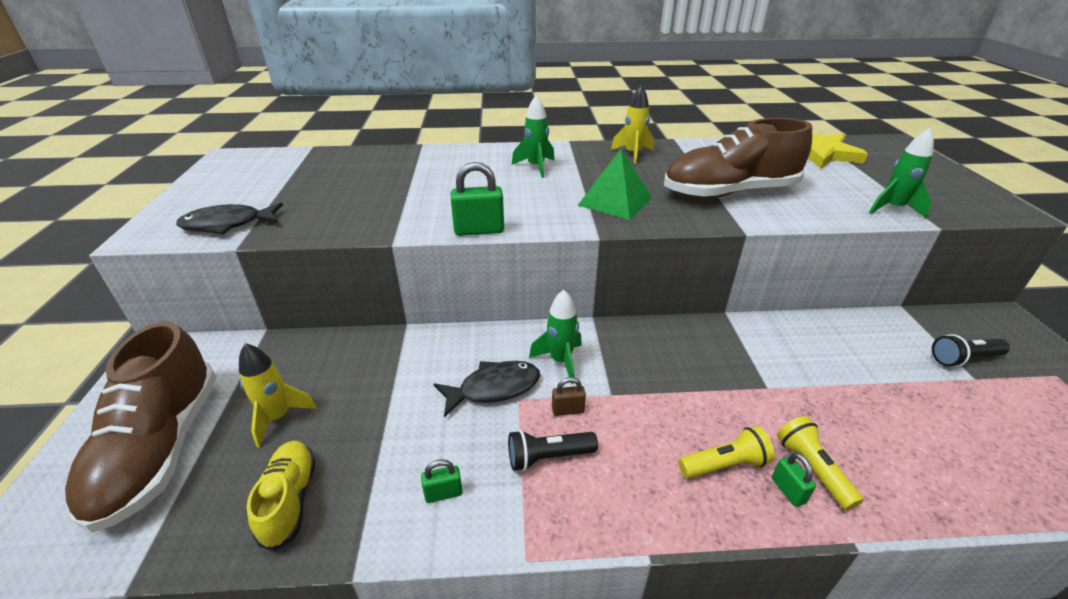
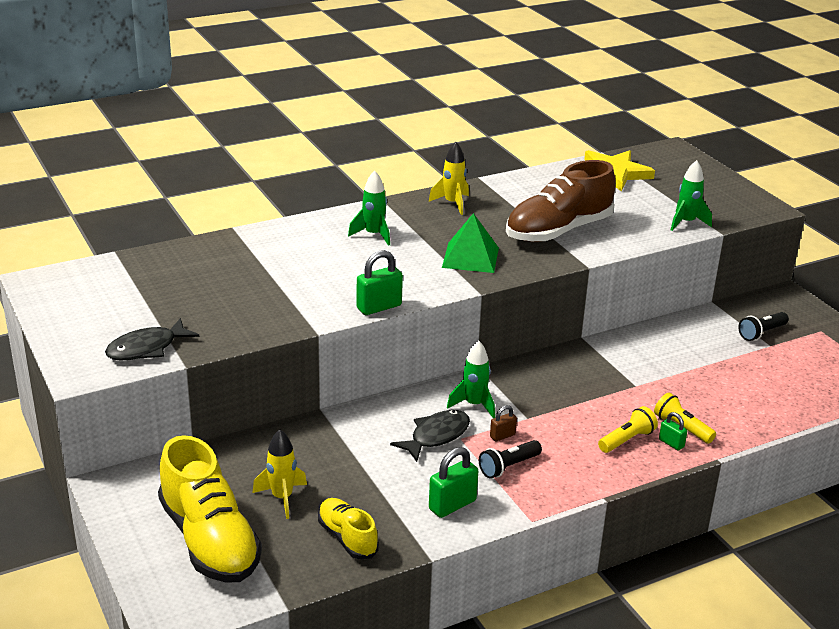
camera: 25 degrees left, 5 degrees down
brown shoe [65,321,217,533] -> yellow shoe [158,435,262,583]
green padlock [421,459,463,503] -> green padlock [429,447,478,518], size x1.76

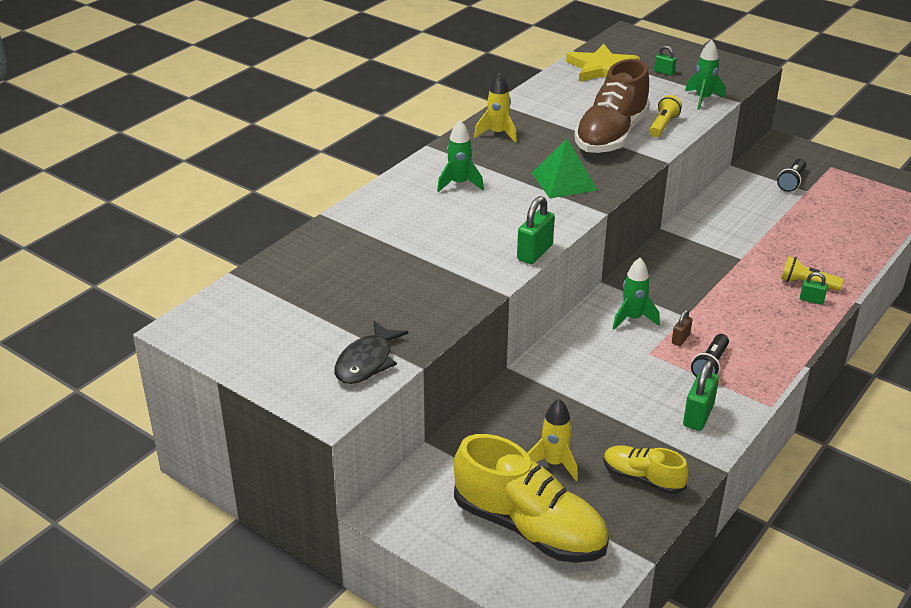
camera: 25 degrees left, 5 degrees up
black fish [390,410,470,462] -> none
yellow flashlight [598,406,658,453] -> yellow flashlight moved to [649,95,682,137]
none -> green padlock [654,45,676,76]

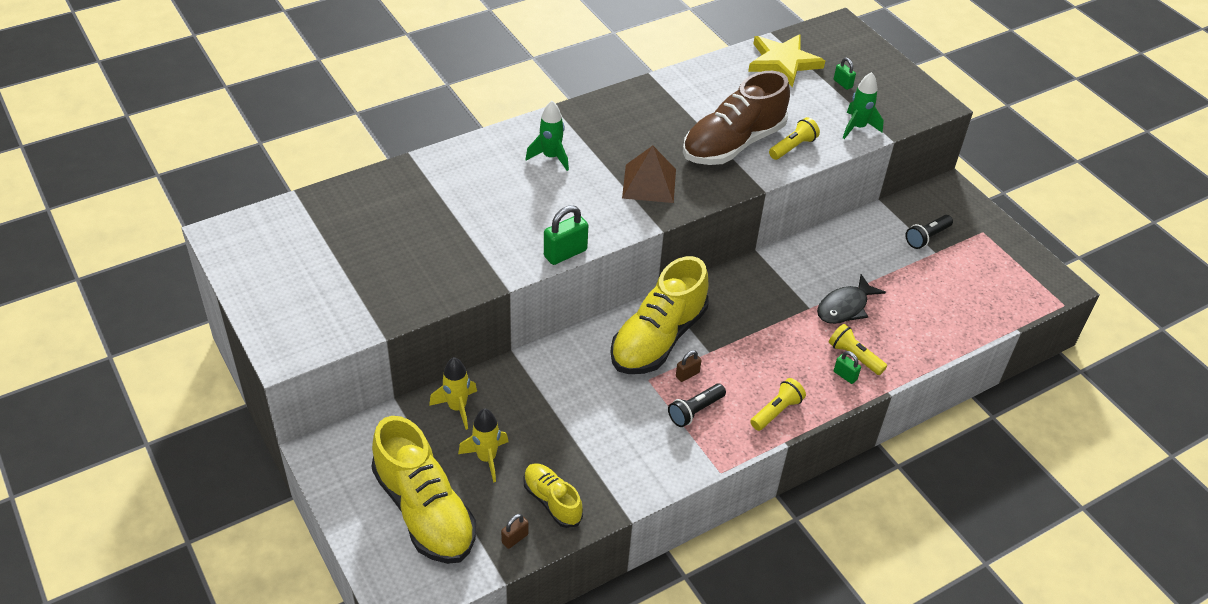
camera: 20 degrees right, 10 degrees up
black fish [334,321,409,384] -> black fish moved to [817,274,886,324]
yellow rocket [474,72,517,143] -> yellow rocket moved to [429,357,477,430]
green pyramid [532,138,597,198] -> brown pyramid [622,146,676,203]
green rocket [612,258,660,330] -> yellow shoe [610,256,709,374]
green padlock [683,360,719,431] -> none
none -> brown padlock [501,514,529,549]
none -> yellow flashlight [750,378,806,431]

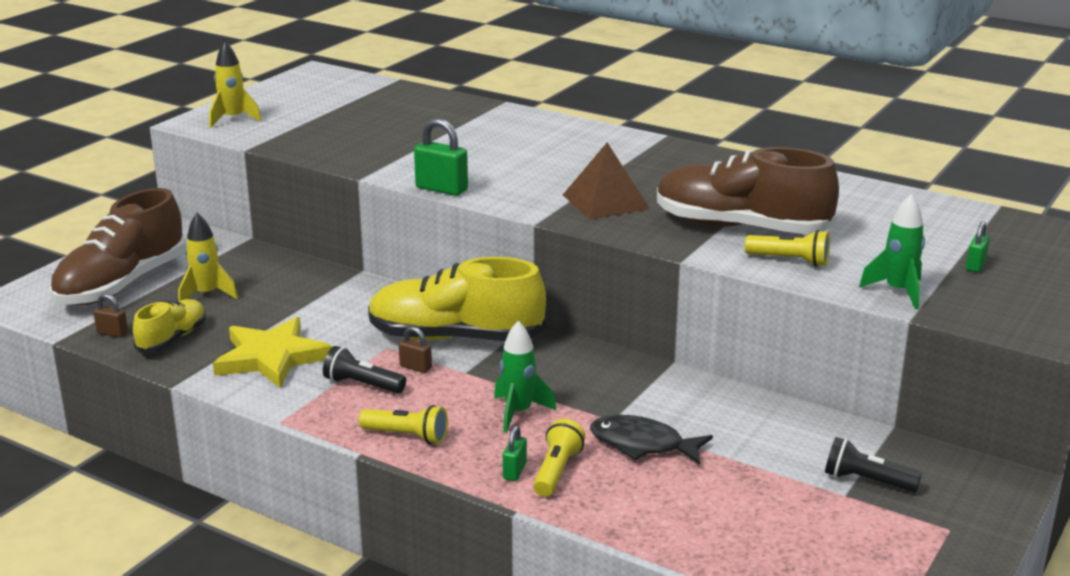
camera: 65 degrees right, 20 degrees down
yellow shoe [372,416,476,564] -> brown shoe [50,188,187,305]
yellow rocket [429,357,477,430] -> yellow rocket moved to [209,41,262,128]
green rocket [526,101,569,171] -> green rocket moved to [494,321,557,433]
yellow star [748,34,825,87] -> yellow star moved to [213,317,332,388]

